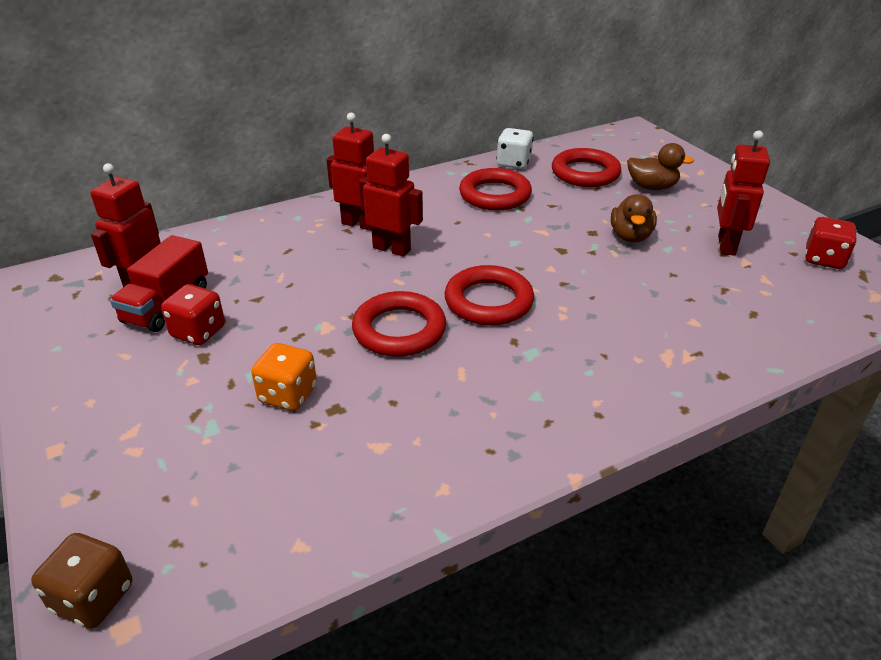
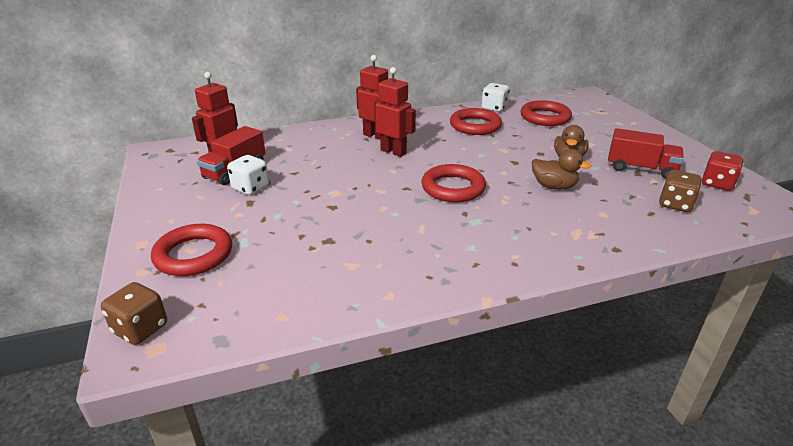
camera: 10 degrees right, 5 degrees down
red dice [161,284,225,345] -> white dice [227,155,269,195]
orange dice [251,343,317,411] -> none
red ring [352,291,446,357] -> red ring moved to [151,224,232,276]
brown duck [627,143,694,190] -> brown duck moved to [532,149,591,190]
red robot [717,131,770,256] -> red truck [608,128,684,179]
none -> brown dice [659,170,702,212]

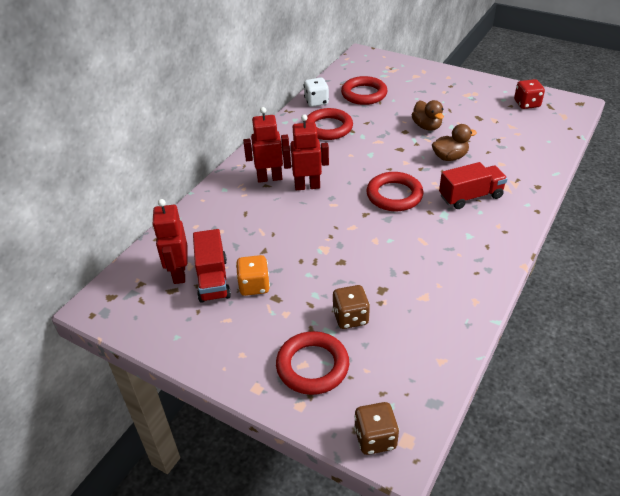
camera: 40 degrees left, 10 degrees up
white dice [227,155,269,195] -> orange dice [236,255,270,296]
red truck [608,128,684,179] -> red truck moved to [439,162,508,209]
brown dice [659,170,702,212] -> brown dice moved to [332,285,370,329]

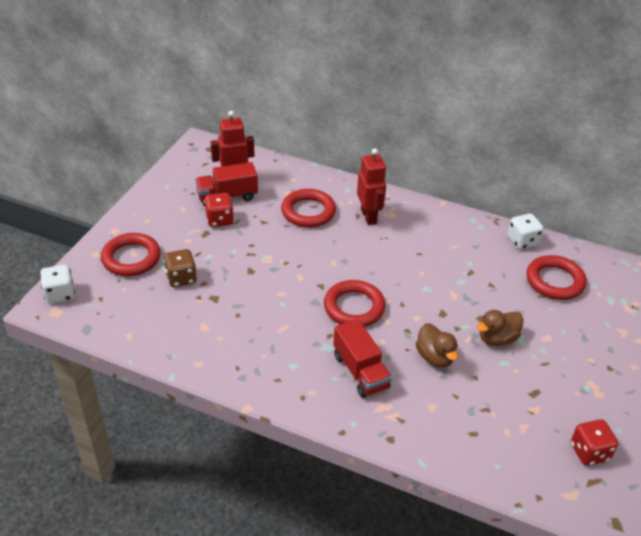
camera: 80 degrees right, 0 degrees up
orange dice [236,255,270,296] -> red dice [204,193,234,227]
red robot [282,114,329,190] -> none
red ring [306,108,353,140] -> red ring moved to [281,189,336,228]
brown dice [354,402,399,455] -> white dice [40,265,75,304]

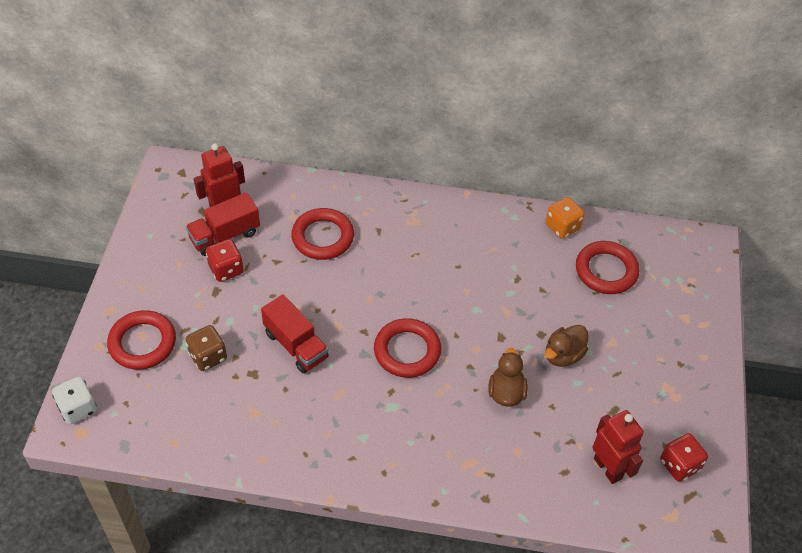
camera: 15 degrees left, 10 degrees up
red truck [333,319,392,398] -> red truck moved to [261,294,329,373]
red robot [357,149,386,225] -> red robot moved to [592,410,644,484]
brown duck [416,323,458,368] -> brown duck turned 135 degrees counterclockwise [488,348,528,407]
white dice [507,214,544,249] -> orange dice [545,197,585,239]

